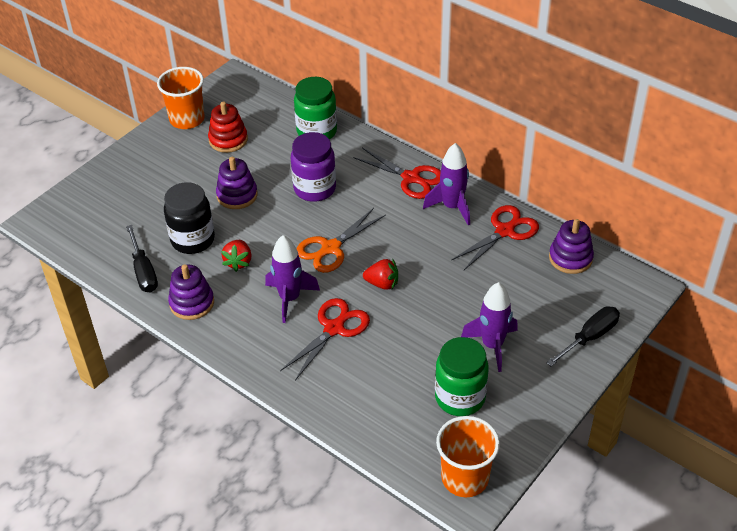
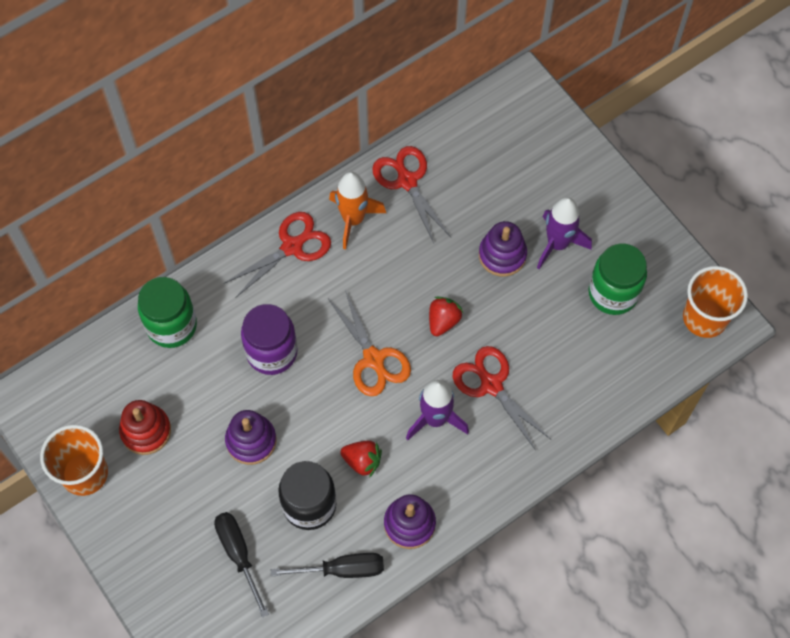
camera: 75 degrees left, 20 degrees up
purple rocket [423,143,470,225] -> orange rocket [329,172,386,249]
black screwdriver [546,306,620,366] -> black screwdriver moved to [214,512,269,618]
purple stacking toy [549,219,594,274] -> purple stacking toy moved to [479,221,527,277]

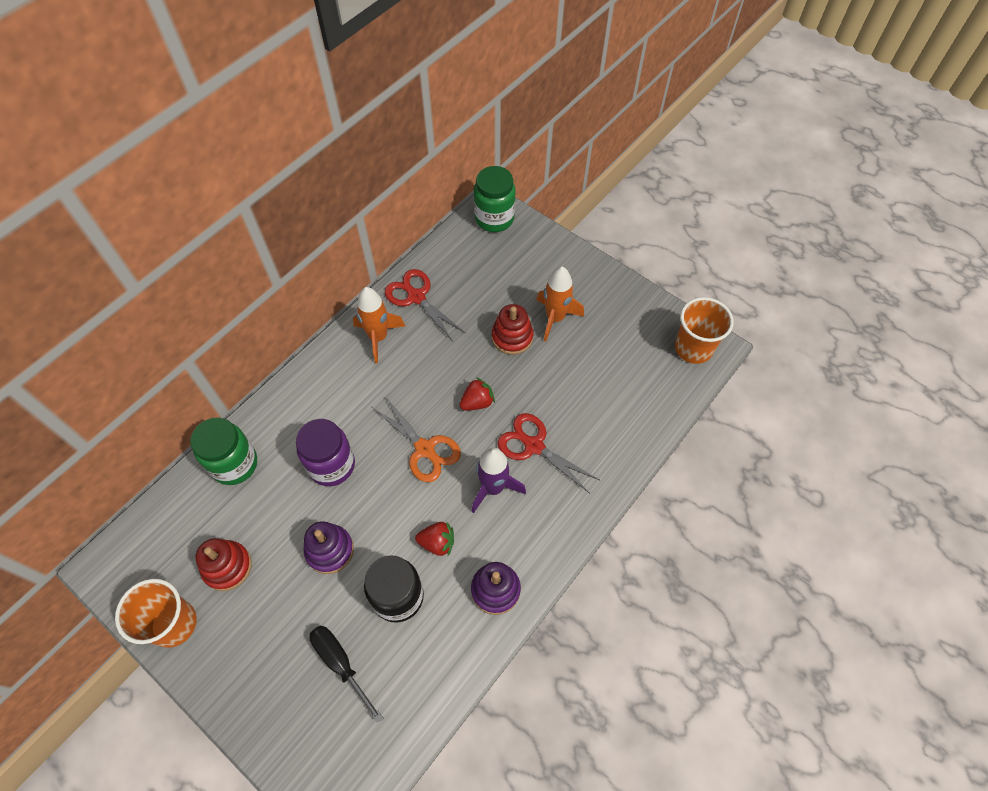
camera: 15 degrees left, 5 degrees down
red scissors [225,212,331,298] -> none
black screwdriver [271,553,384,578] -> none
red strawberry [429,297,463,336] -> red strawberry turned 45 degrees clockwise [460,377,495,411]
purple stacking toy [479,221,527,277] -> red stacking toy [492,304,533,355]
purple rocket [537,197,592,269] -> orange rocket [536,267,584,341]
green jar [588,244,647,315] -> green jar moved to [474,166,516,232]

